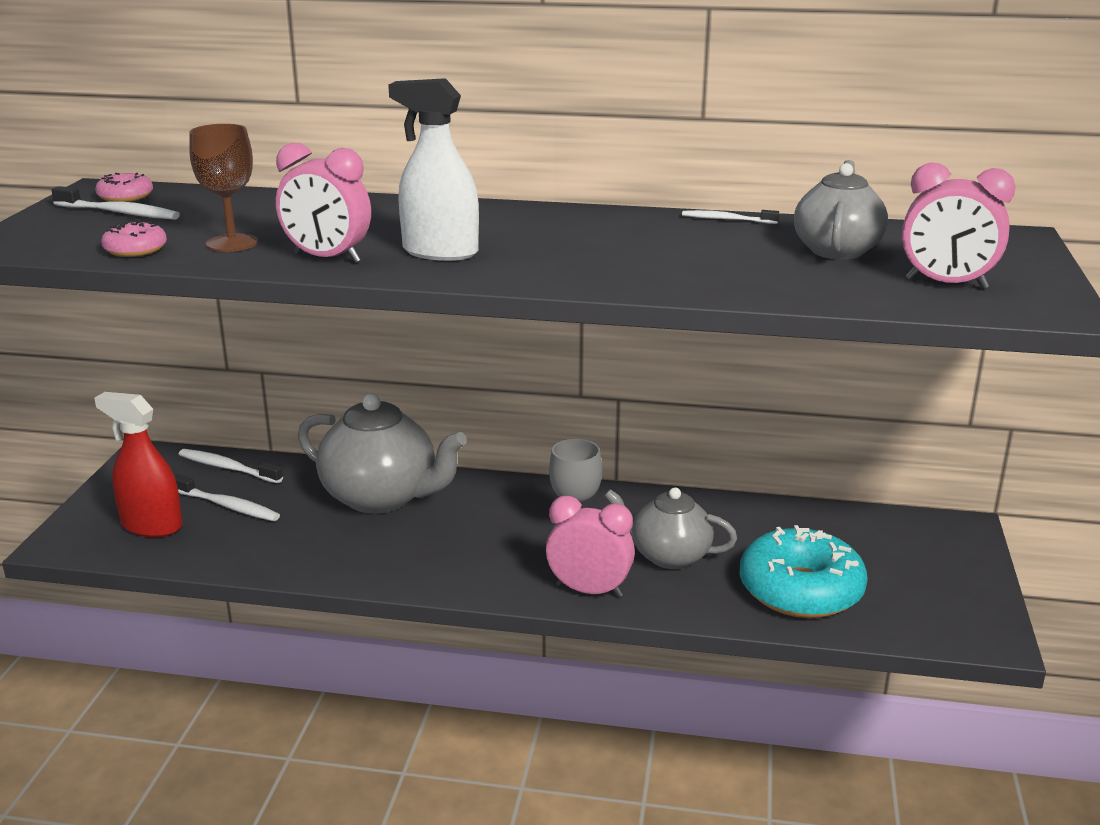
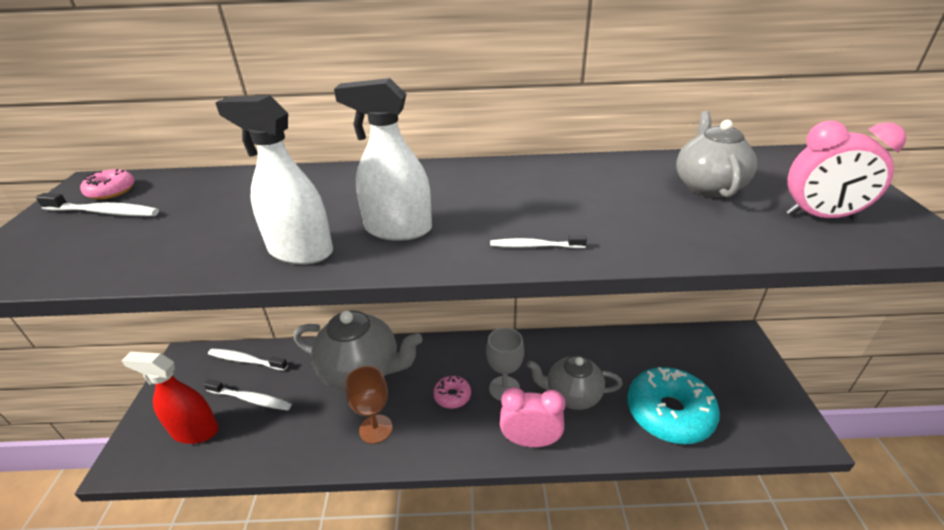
camera: 10 degrees left, 10 degrees up
pink donut [101,221,167,257] -> pink donut moved to [433,376,471,409]
brown goblet [189,124,258,252] -> brown goblet moved to [345,366,393,444]
pink clock [276,143,371,263] -> white spray bottle [215,95,333,265]
white toothbrush [682,210,779,224] -> white toothbrush moved to [490,235,587,248]

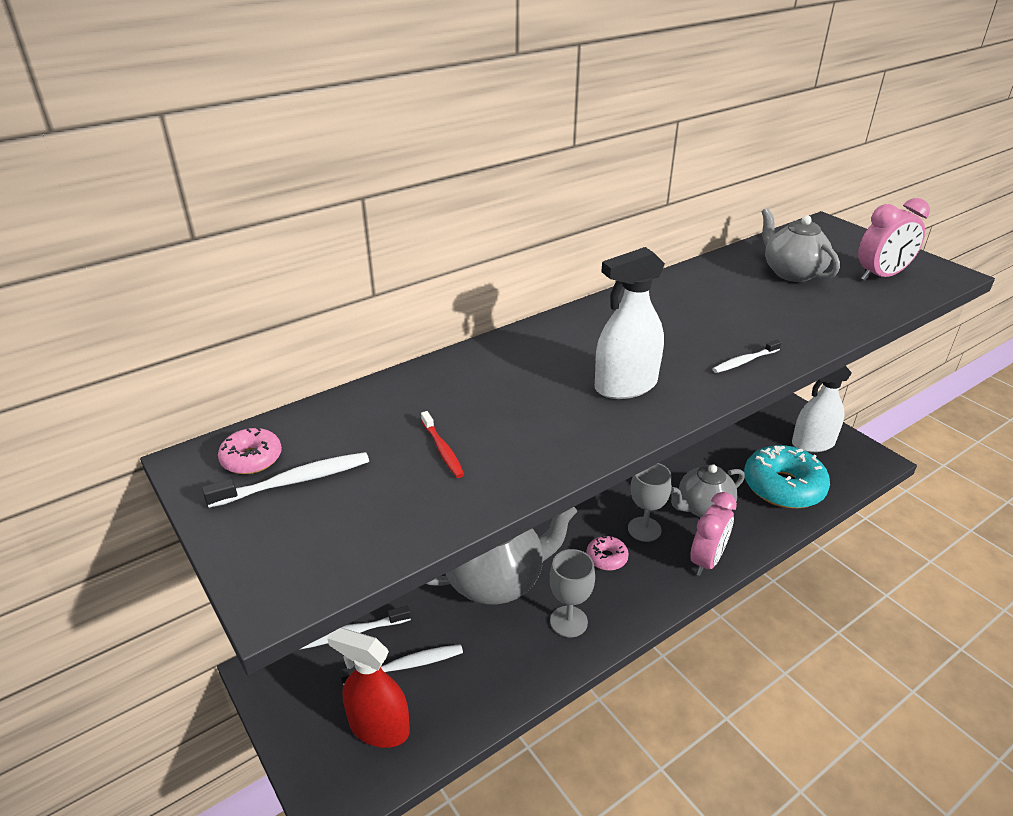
camera: 35 degrees left, 0 degrees up
red spray bottle [121,352,219,444] -> red spray bottle turned 45 degrees clockwise [327,628,410,748]
white spray bottle [215,95,333,265] -> white spray bottle moved to [792,366,852,452]
brown goblet [345,366,393,444] -> grey goblet [549,549,595,637]
pink clock [500,387,566,447] -> pink clock turned 150 degrees clockwise [690,492,737,576]
none -> red toothbrush [421,411,464,478]

